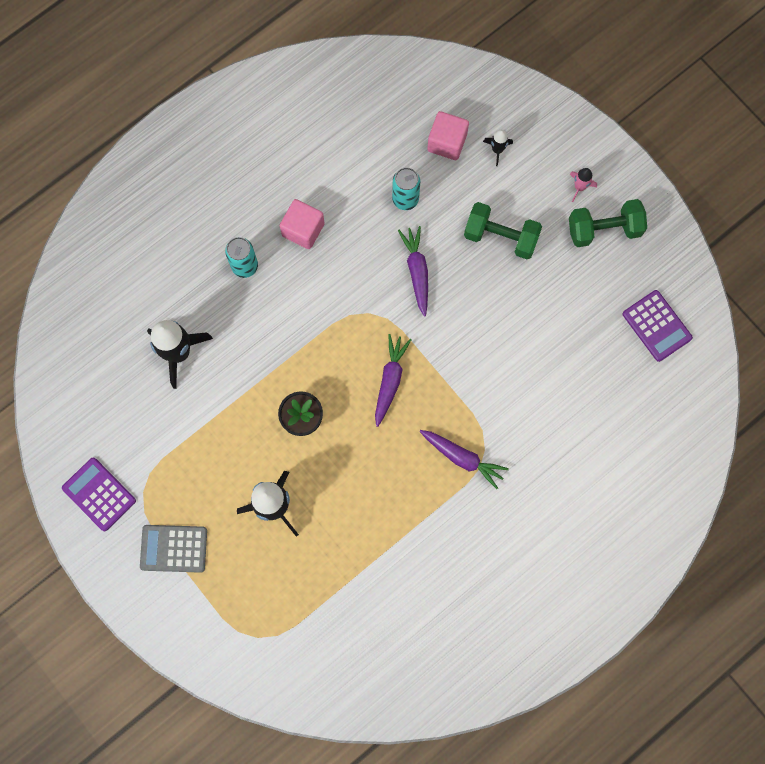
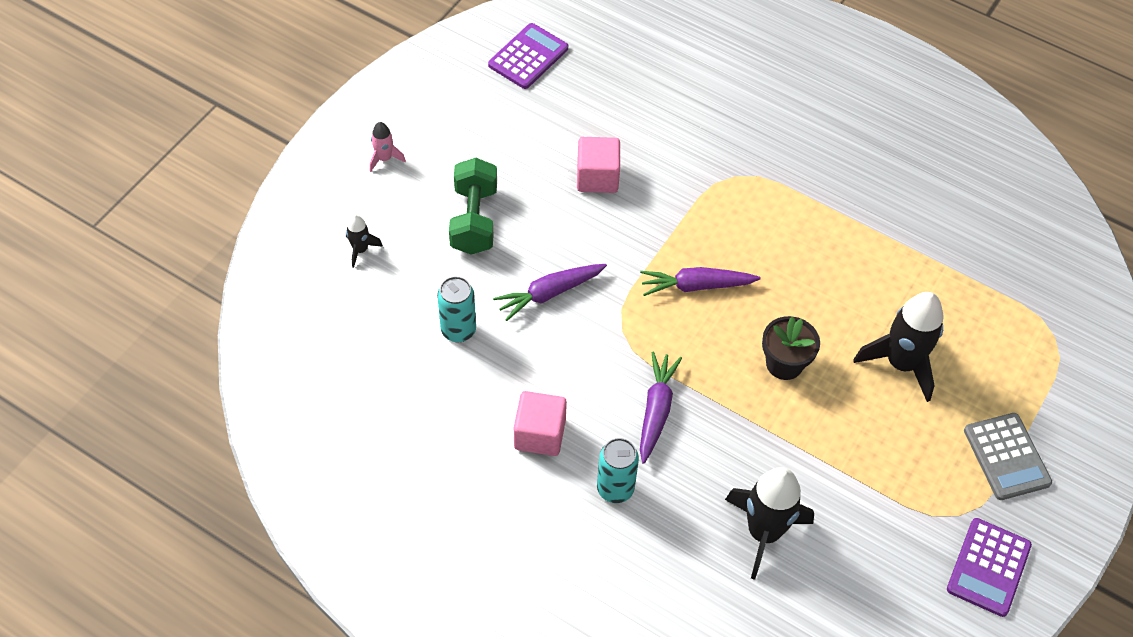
camera: 110 degrees left, 20 degrees down
purple carrot [419,430,509,489] -> purple carrot moved to [640,352,682,464]
pink cube [427,111,469,160] -> pink cube moved to [577,137,620,193]
green dumbbell [569,199,647,247] -> none

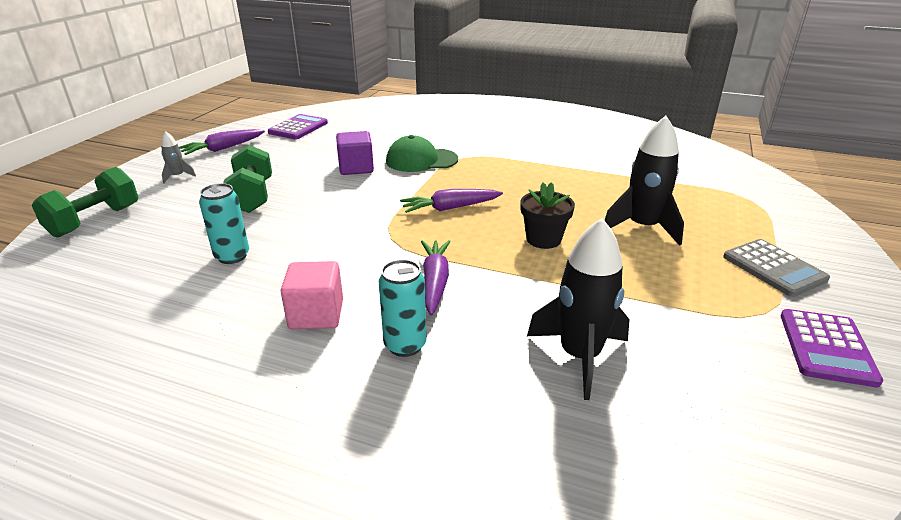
camera: 10 degrees left, 25 degrees down
black rocket [346,214,383,268] -> none
pink rocket [369,122,406,172] -> grey rocket [161,131,196,183]
purple carrot [493,264,607,321] -> purple carrot moved to [179,129,265,155]
pink cube [577,137,620,193] -> purple cube [336,131,374,175]
none -> green dumbbell [32,167,138,237]
none -> green cap [386,135,458,172]

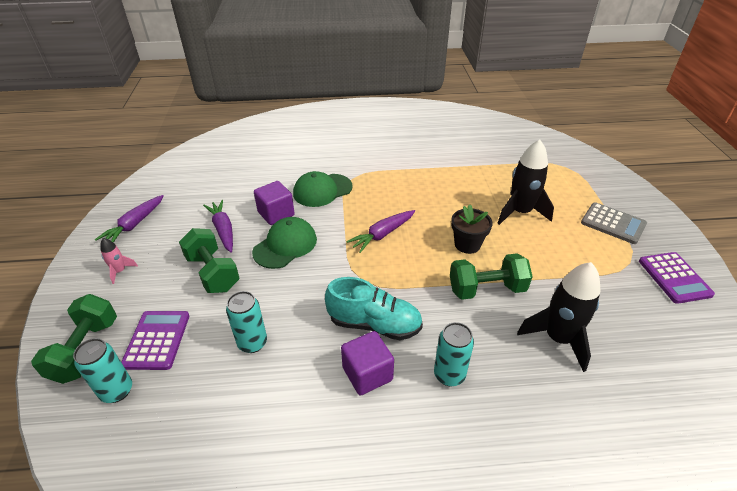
camera: 25 degrees left, 10 degrees up
grey rocket [161,131,196,183] -> pink rocket [100,238,138,284]
purple calculator [268,114,328,140] -> purple calculator moved to [121,311,189,370]
pink cube [281,261,343,329] -> purple cube [341,331,394,395]
purple carrot [421,240,451,316] -> purple carrot moved to [203,200,233,253]
none -> turquoise can [73,338,132,403]
none -> green cap [252,217,317,269]
none -> turquoise shoe [325,277,423,340]
none -> green dumbbell [450,253,533,300]

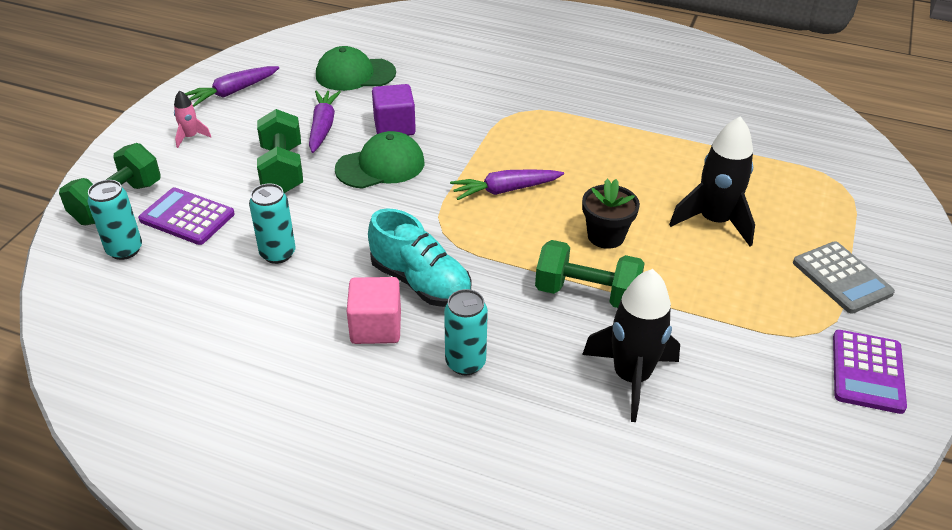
camera: 25 degrees right, 0 degrees up
purple calculator [121,311,189,370] -> purple calculator turned 90 degrees counterclockwise [138,187,235,245]
green cap [293,171,353,207] -> green cap moved to [316,46,396,91]
purple cube [341,331,394,395] -> pink cube [347,277,401,344]

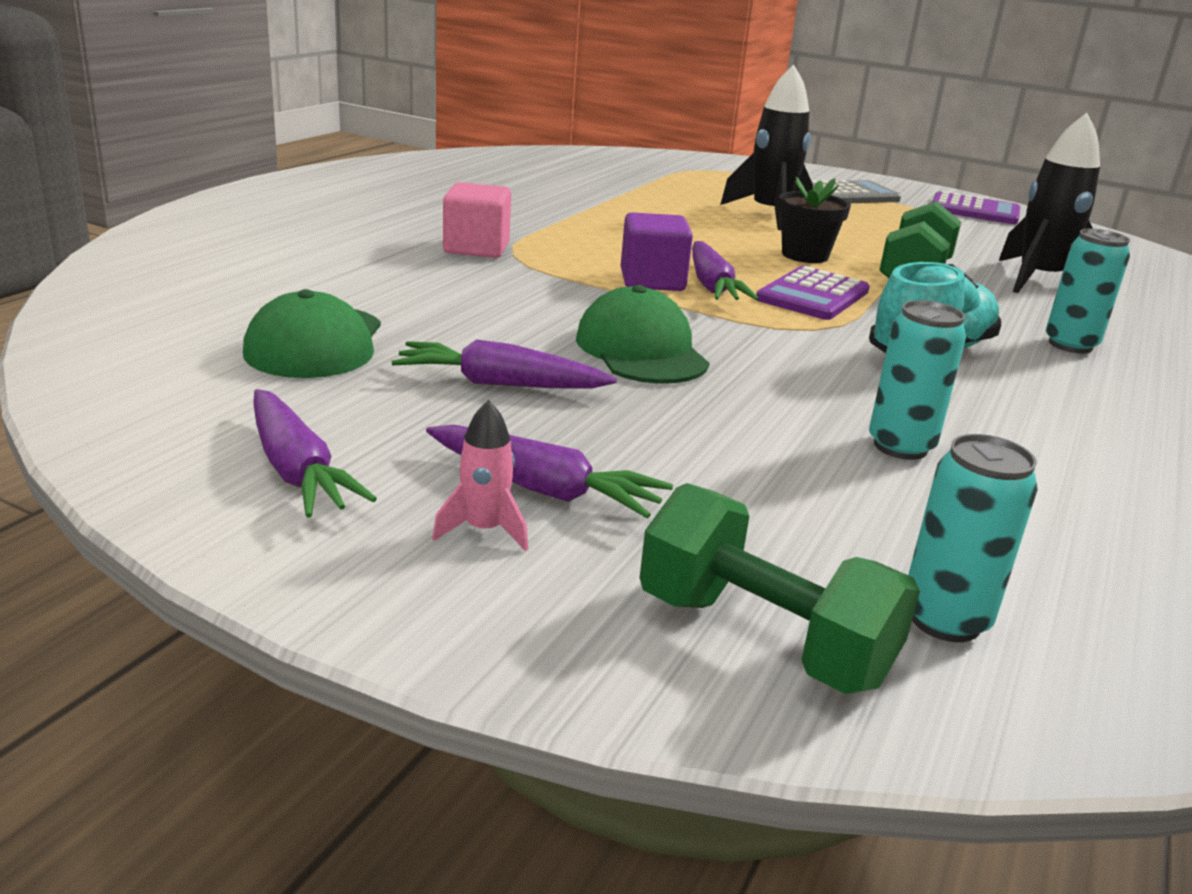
camera: 85 degrees left, 15 degrees down
purple calculator [138,187,235,245] -> purple calculator moved to [756,266,870,320]
green dumbbell [257,109,303,193] -> none
pink cube [347,277,401,344] -> pink cube moved to [443,182,511,258]
purple cube [372,84,416,136] -> purple cube moved to [621,212,693,291]
none -> purple carrot [426,425,673,518]

